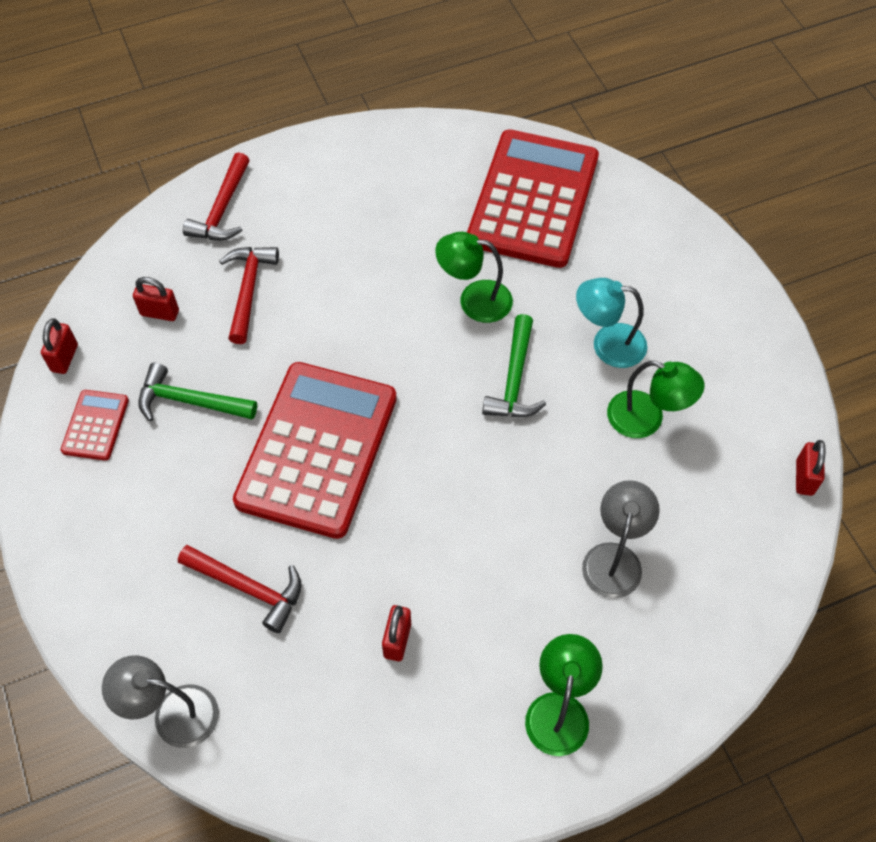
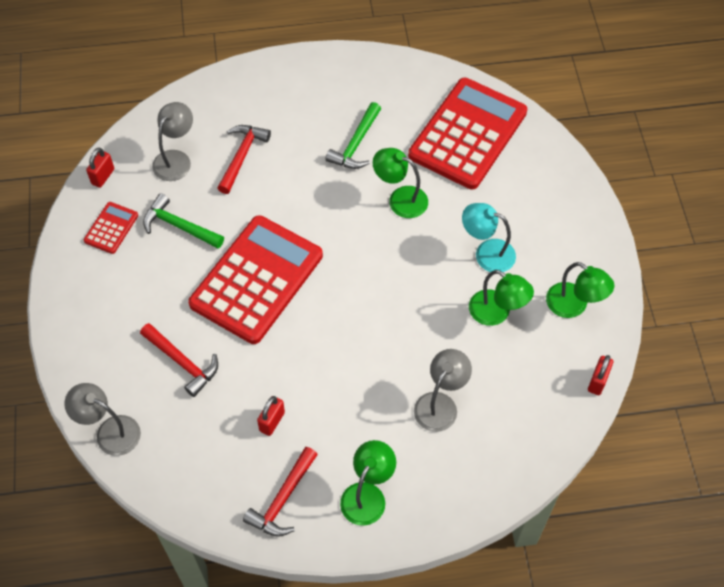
camera: 15 degrees right, 0 degrees up
red padlock [133,277,179,321] -> grey lamp [152,102,193,181]
red hammer [183,152,250,240] -> red hammer moved to [243,447,318,537]
green hammer [482,314,546,417] -> green hammer moved to [325,102,381,169]
none -> green lamp [546,262,614,318]

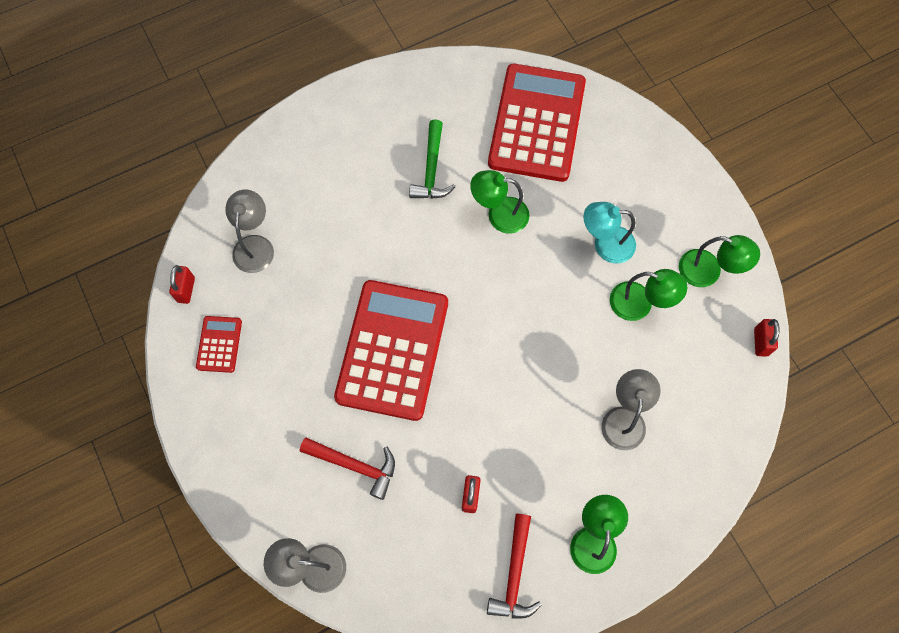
camera: 20 degrees left, 10 degrees up
green hammer [143,193,224,249] -> none
red hammer [218,125,271,194] -> none

